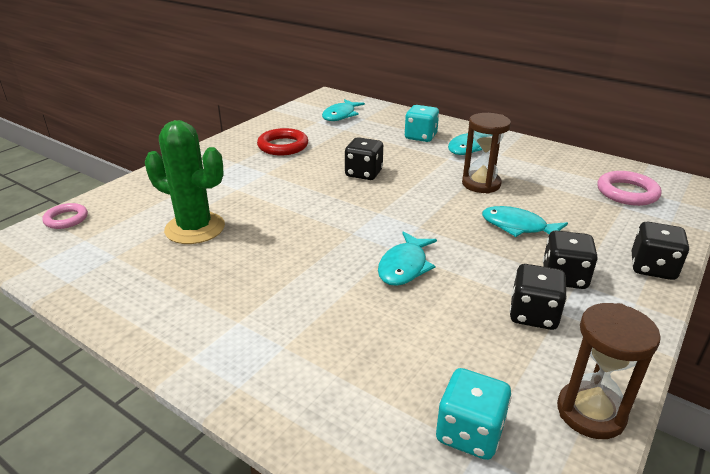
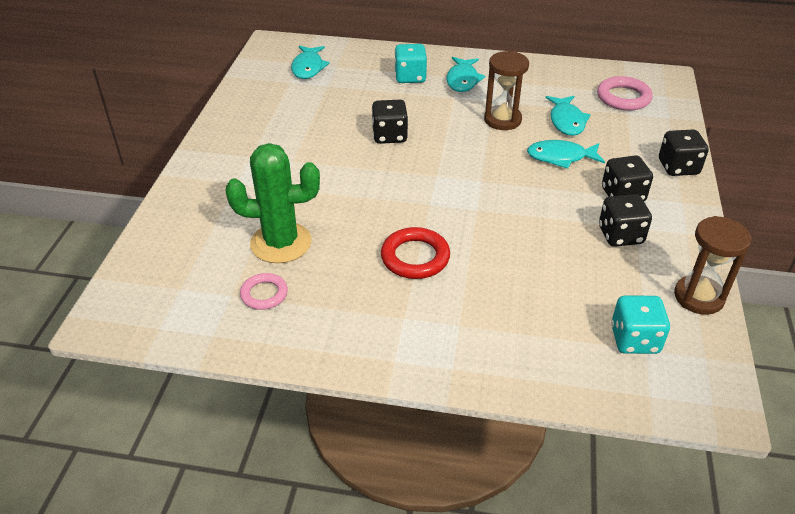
camera: 25 degrees left, 10 degrees up
pink ring [42,203,88,229] -> pink ring moved to [240,273,288,310]
red ring [257,128,308,156] -> red ring moved to [381,227,450,279]
turquoise fish [378,232,437,286] -> turquoise fish moved to [546,96,591,136]

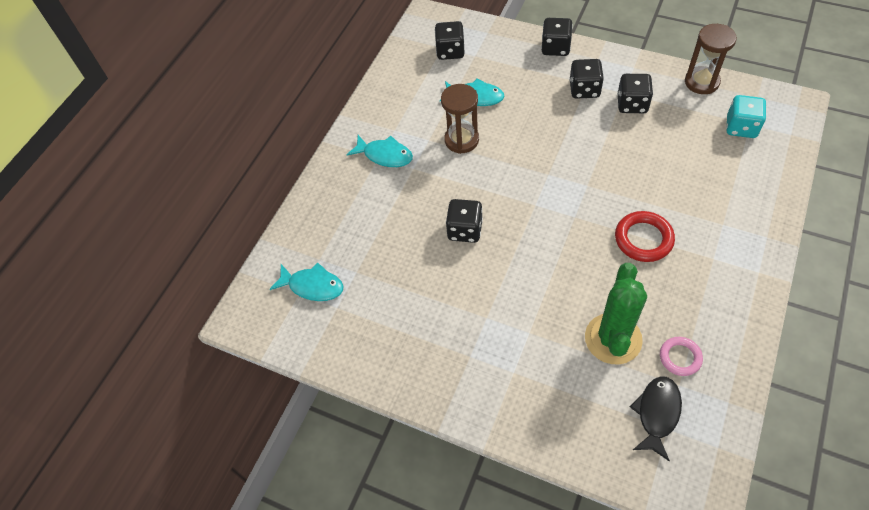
camera: 70 degrees left, 15 degrees up
turquoise dice [394,44,427,83] -> none
turquoise fish [527,140,605,169] -> none
pink ring [597,76,653,111] -> black dice [435,21,465,60]
none -> black fish [630,376,682,461]

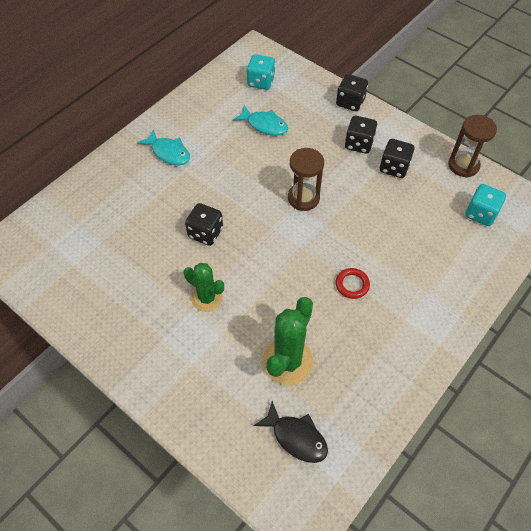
camera: 10 degrees right, 0 degrees up
turquoise fish [269,262,343,301] -> none
black dice [435,21,465,60] -> turquoise dice [247,54,275,90]
brown hourglass [441,84,479,154] -> brown hourglass moved to [288,148,324,211]
red ring [615,211,675,262] -> red ring [336,268,370,299], size x0.65
black fish [630,376,682,461] -> black fish turned 90 degrees clockwise [254,401,328,463]
pink ring [660,337,703,376] -> none
none -> green cactus [184,263,224,312]

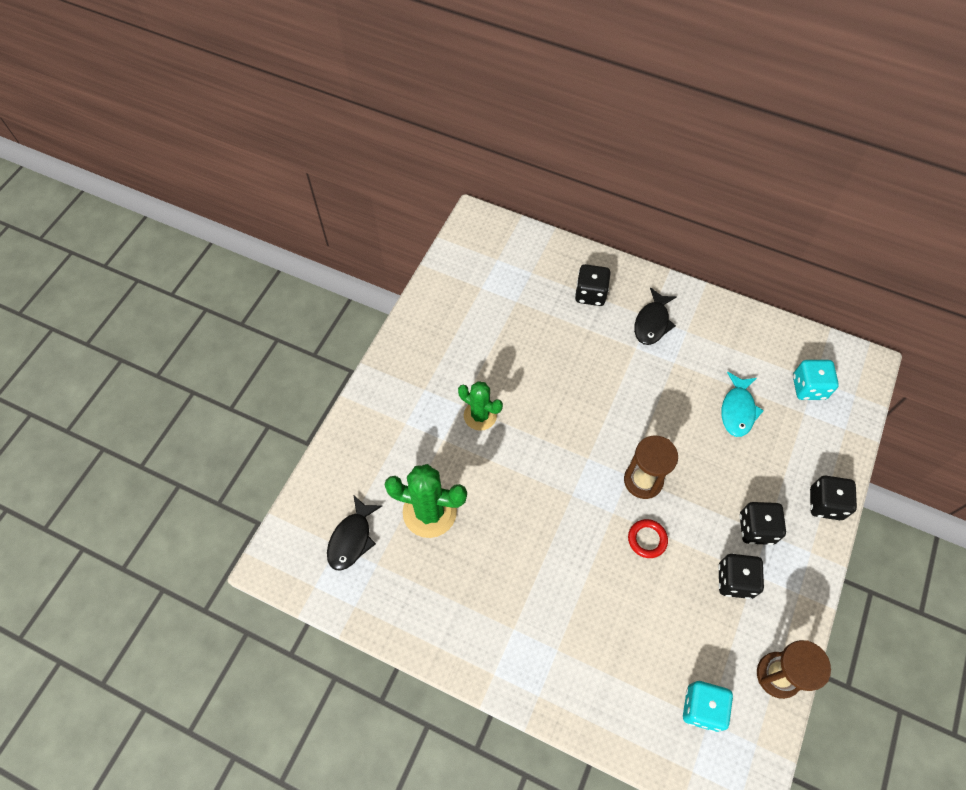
camera: 75 degrees right, 5 degrees up
turquoise fish [137,129,190,166] -> black fish [634,288,677,345]
green cactus [184,263,224,312] -> green cactus turned 75 degrees counterclockwise [458,381,503,431]
black dice [185,203,223,246] -> black dice moved to [575,264,611,306]
red ring [336,268,370,299] -> red ring moved to [628,519,668,558]

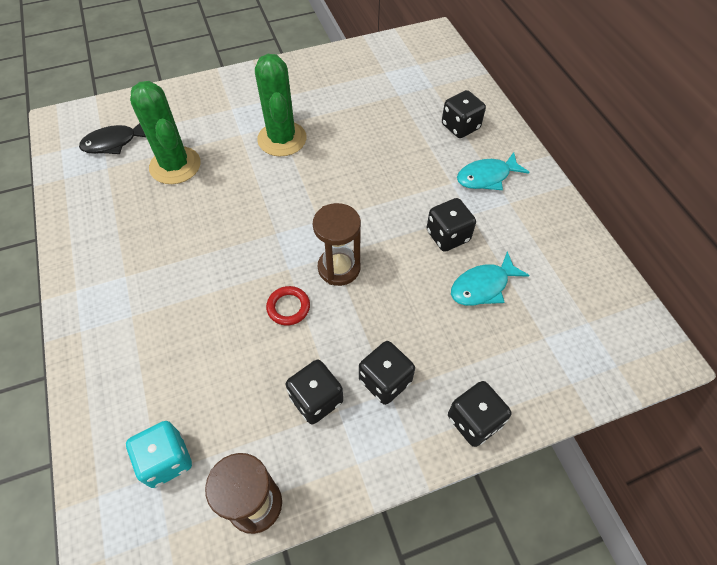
camera: 45 degrees right, 5 degrees down
green cactus [458,381,503,431] -> green cactus [255,54,307,157], size x1.53
black fish [634,288,677,345] -> turquoise fish [457,152,530,190]
turquoise dice [793,360,839,400] -> none
none -> black dice [426,198,476,252]

